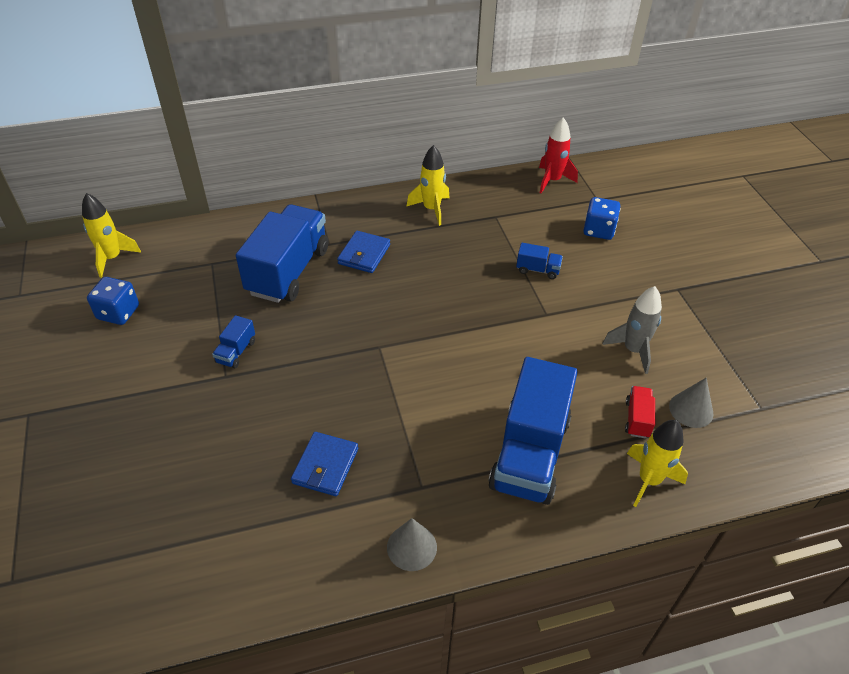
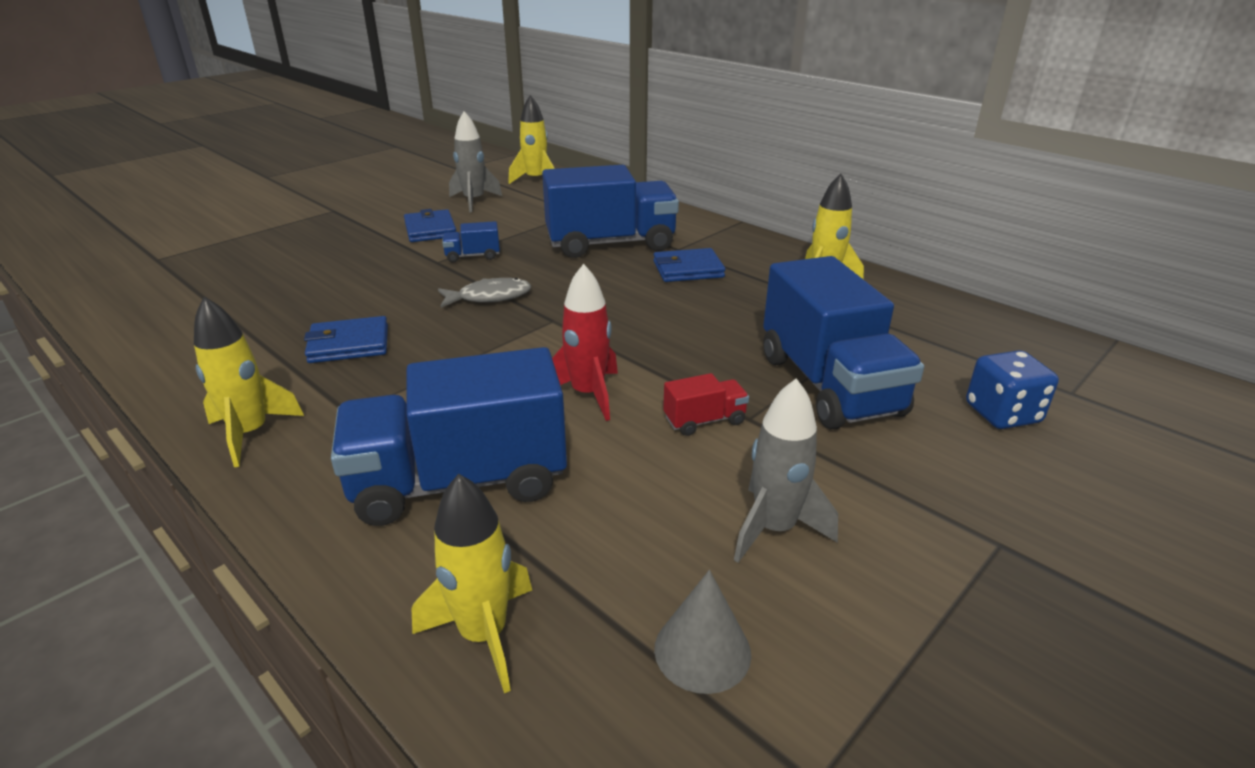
camera: 60 degrees right, 15 degrees down
blue dice [87,277,139,325] -> grey rocket [449,111,502,212]
grey cone [387,518,437,571] -> yellow rocket [194,297,304,467]
blue truck [516,243,563,279] -> blue truck [763,256,924,429], size x2.38
red rocket [539,117,578,193] -> red rocket moved to [552,264,618,421]
red truck [625,386,655,438] -> red truck moved to [663,373,749,436]
none -> blue wallet [404,209,456,242]
none -> grey fish [438,278,531,308]

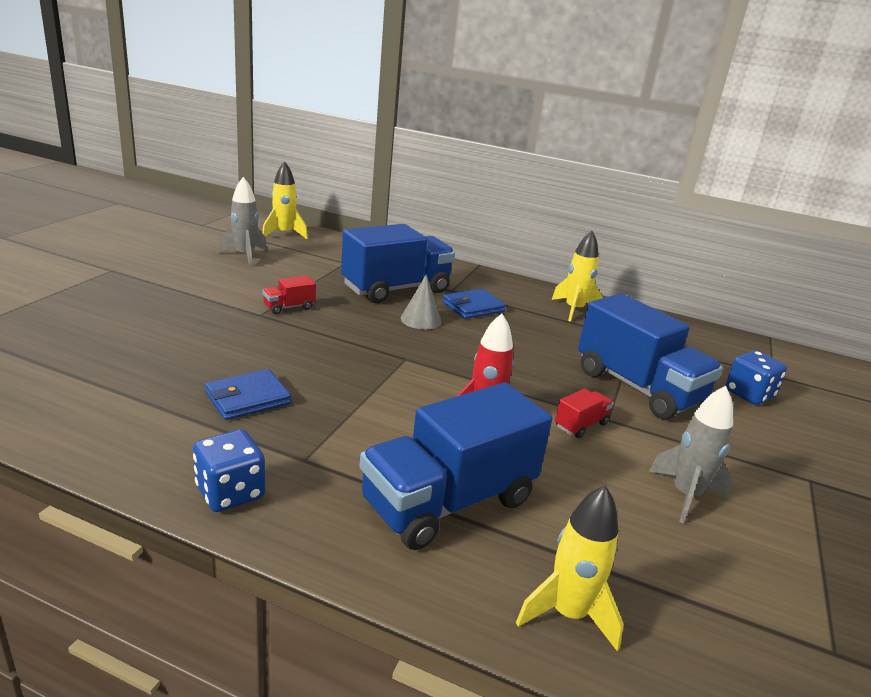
camera: 25 degrees left, 5 degrees down
yellow rocket [194,297,304,467] -> blue dice [193,429,265,512]
blue wallet [404,209,456,242] -> none
grey fish [438,278,531,308] -> none
blue truck [442,221,500,263] -> red truck [262,276,316,314]
grey cone [654,570,751,694] -> grey cone moved to [401,275,442,330]

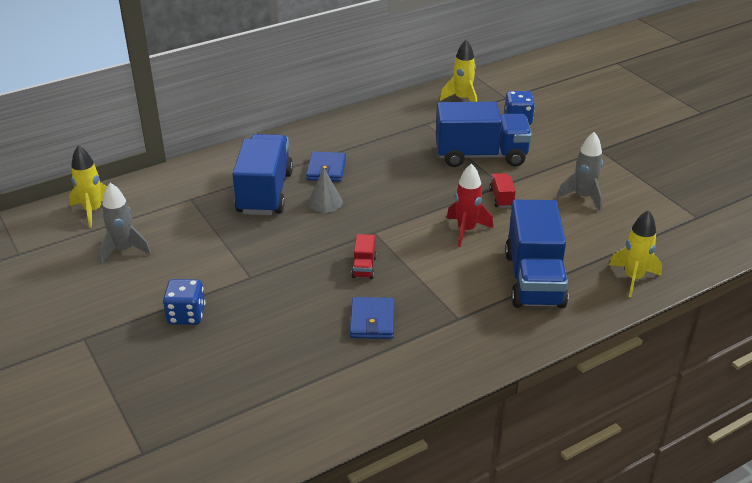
camera: 50 degrees left, 10 degrees up
blue dice [193,429,265,512] -> blue dice moved to [163,279,205,325]
red truck [262,276,316,314] -> red truck moved to [351,234,376,279]
yellow rocket [552,231,603,322] -> yellow rocket moved to [440,39,477,102]

